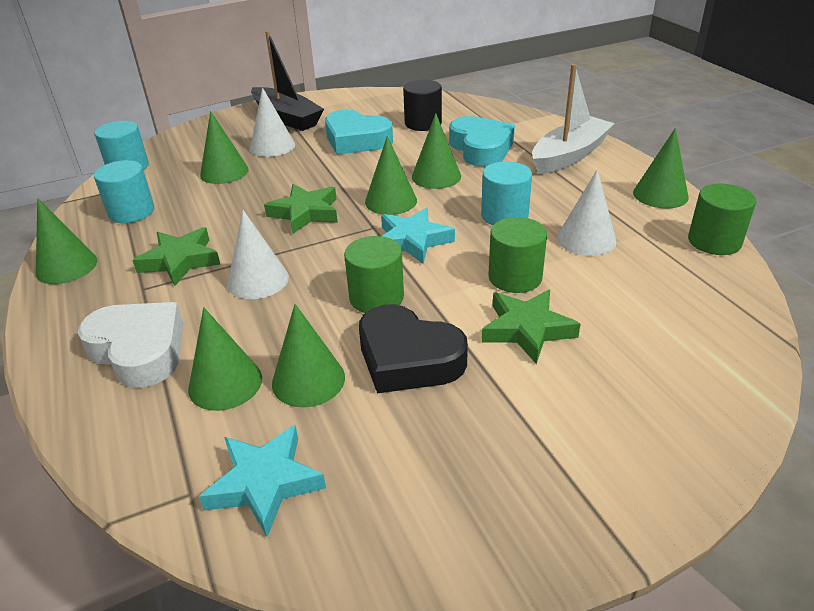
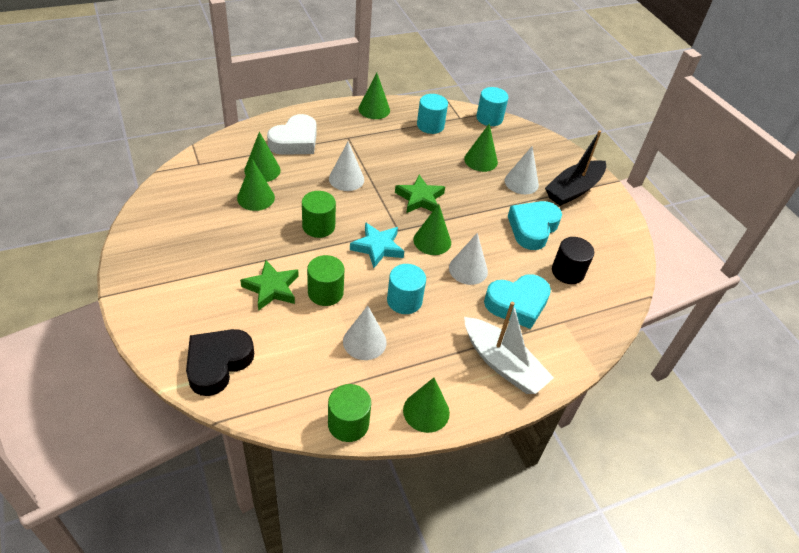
camera: 85 degrees right, 10 degrees up
green star [132,227,221,286] -> none
turquoise star [199,425,326,537] -> none
black heart [359,304,468,393] -> black heart moved to [186,329,254,396]
green cone [412,113,461,189] -> white cone [449,233,488,285]

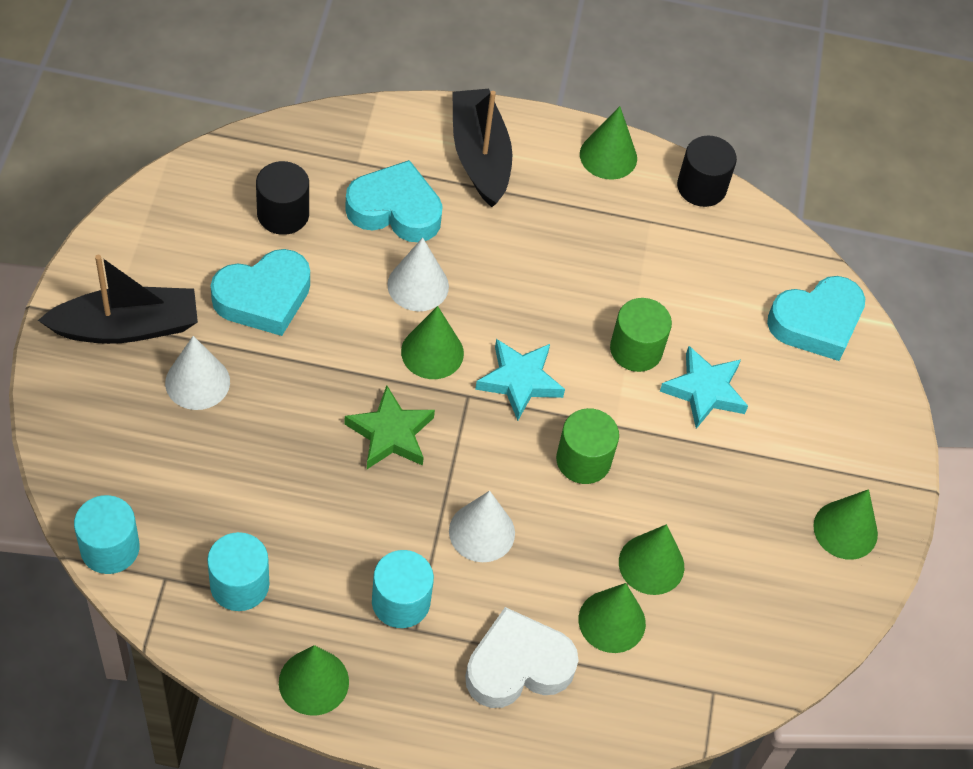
camera: 150 degrees left, 10 degrees up
black heart [186,329,254,396] -> turquoise heart [767,276,865,361]
green star [240,260,299,311] -> turquoise star [660,346,748,429]
green cylinder [328,384,371,442] -> black cylinder [677,135,737,207]
white cone [343,306,387,360] -> none
turquoise cylinder [387,264,426,314] -> turquoise cylinder moved to [372,550,434,628]
green cone [464,124,498,172] -> green cone moved to [813,489,878,560]
white boat [464,301,554,394] -> black boat [452,89,512,207]

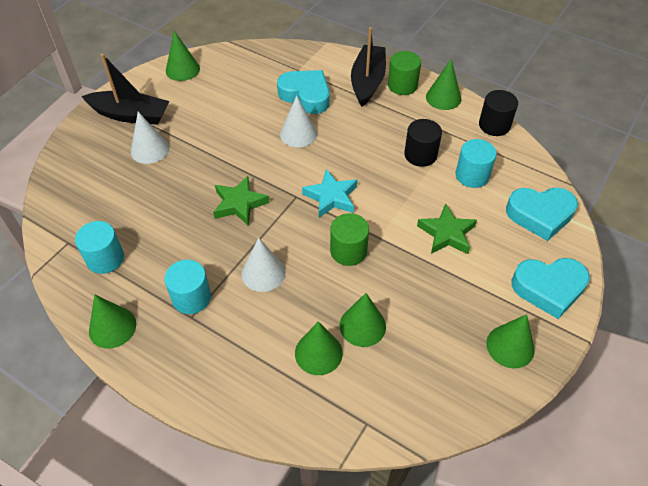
camera: 30 degrees right, 5 degrees down
turquoise cylinder [74,495,140,574] -> turquoise cylinder moved to [455,139,497,188]
turquoise heart [211,249,310,336] -> turquoise heart moved to [511,258,590,319]
black cylinder [256,161,309,235] -> black cylinder moved to [404,119,442,167]
green cone [401,306,464,379] -> green cone moved to [166,31,200,81]
white heart [465,607,579,708] -> none
green cylinder [610,298,672,372] -> green cylinder moved to [388,51,421,95]
turquoise star [660,346,748,429] -> green star [417,203,477,254]

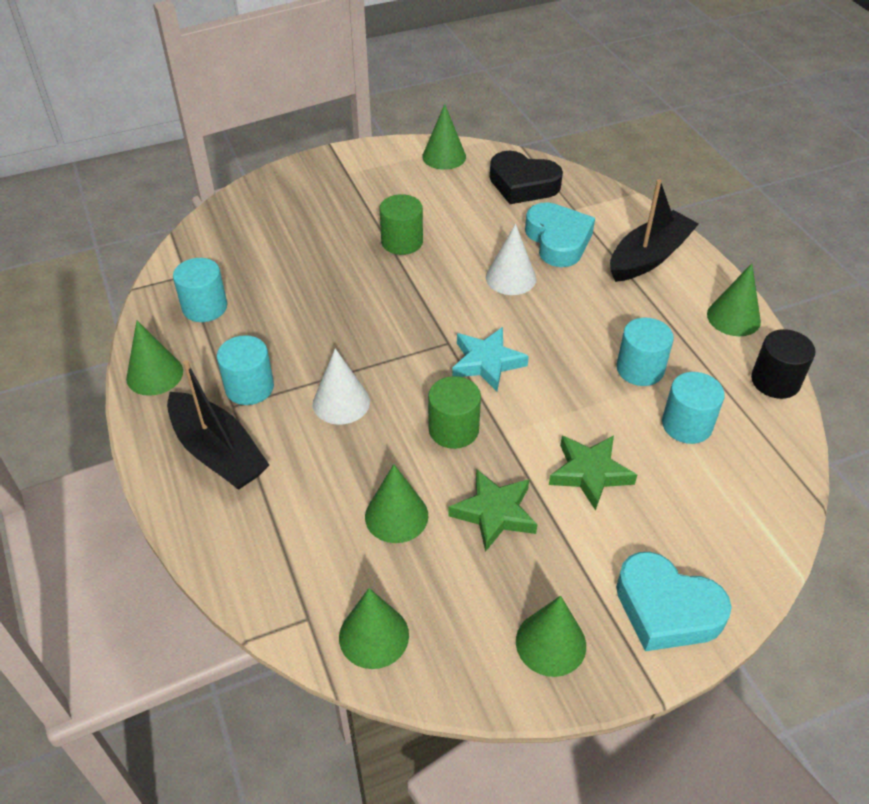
camera: 35 degrees right, 5 degrees down
black boat [81,54,170,125] -> black boat moved to [167,360,269,490]
white cone [131,112,169,164] -> none
green star [213,176,269,226] -> green star moved to [448,469,537,552]
green cone [295,321,343,375] -> green cone moved to [339,588,409,669]
green cylinder [388,51,421,95] -> green cylinder moved to [380,194,423,255]
black cylinder [404,119,442,167] -> turquoise cylinder [616,318,674,386]
turquoise heart [506,187,578,241] -> none
none -> black heart [490,151,563,204]

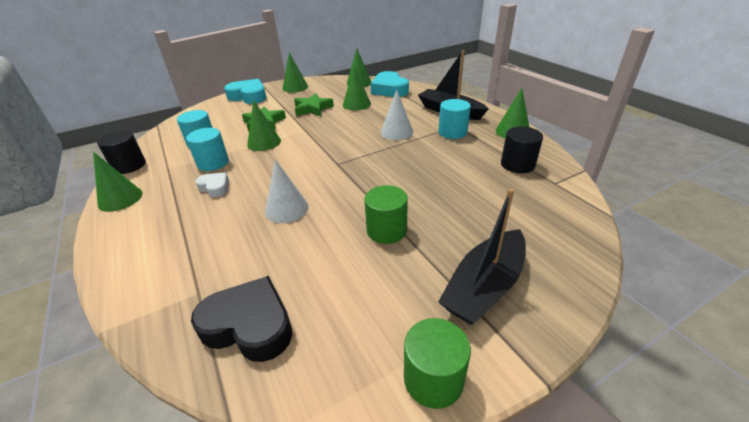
camera: 175 degrees right, 10 degrees down
turquoise cylinder [173,258,227,322] -> black cylinder [501,127,543,173]
green cone [422,104,466,170] -> green cone moved to [247,100,281,151]
green cylinder [428,376,481,449] -> green cylinder moved to [404,318,471,409]
turquoise star [452,327,529,392] -> none
turquoise heart [525,202,595,267] -> turquoise heart moved to [370,71,409,97]
black boat [610,179,699,282] -> black boat moved to [438,188,526,325]
none -> white heart [195,172,229,197]

